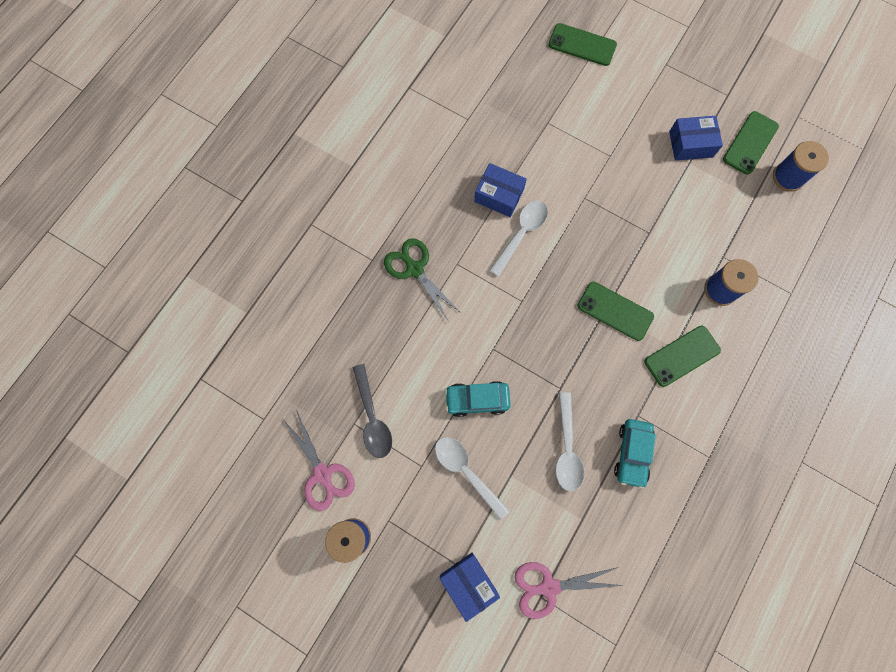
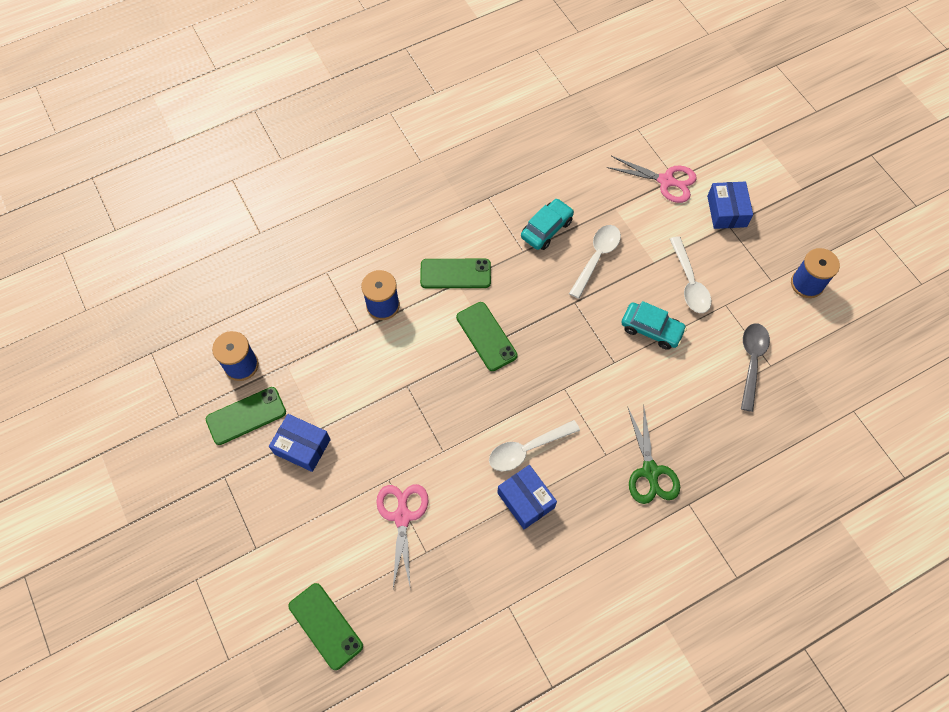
camera: 150 degrees left, 10 degrees down
pink scissors [283,410,355,511] -> pink scissors moved to [376,484,429,590]

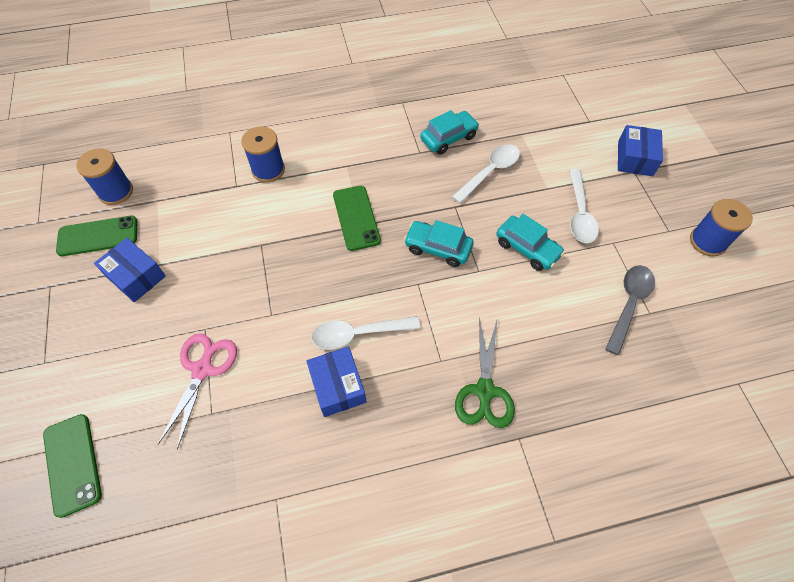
camera: 15 degrees right, 5 degrees down
green phone [420,259,491,288] -> none
pink scissors [606,156,697,203] -> none
none -> turquoise car [404,220,473,267]

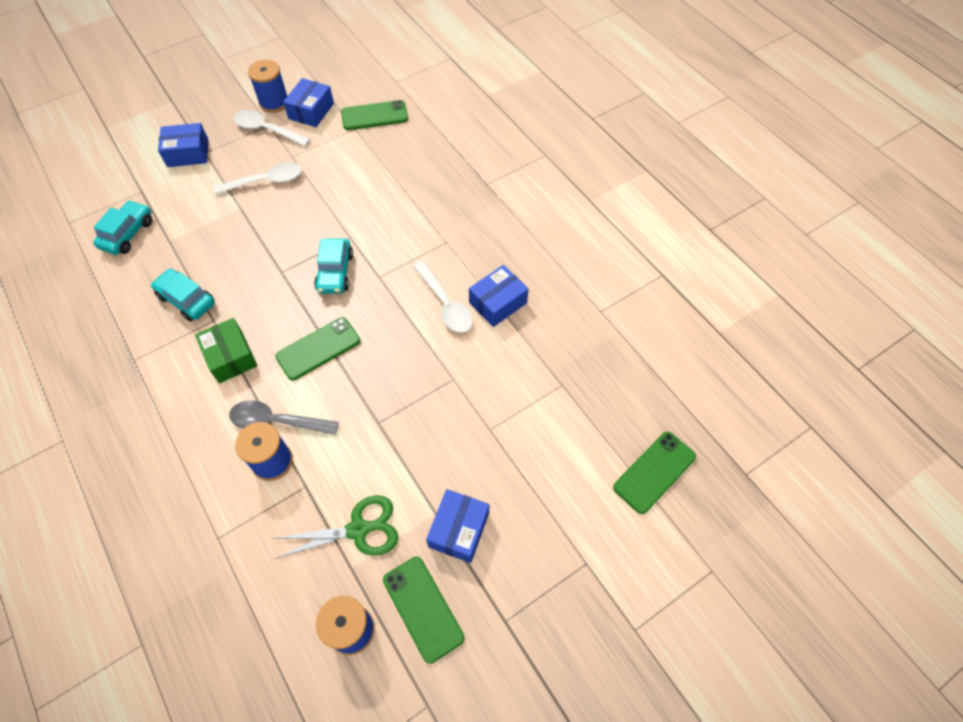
camera: 110 degrees left, 0 degrees up
pink scissors [158,333,237,450] -> none
white spoon [452,144,520,204] -> white spoon moved to [234,110,311,147]
green scissors [455,317,515,428] -> green scissors moved to [272,495,398,559]
turquoise car [496,214,565,271] -> turquoise car moved to [93,200,152,255]
grey spoon [605,265,655,355] -> grey spoon moved to [229,400,339,435]
none -> green box [195,318,257,383]
none -> blue box [283,78,334,127]
none -> green phone [341,100,408,130]

